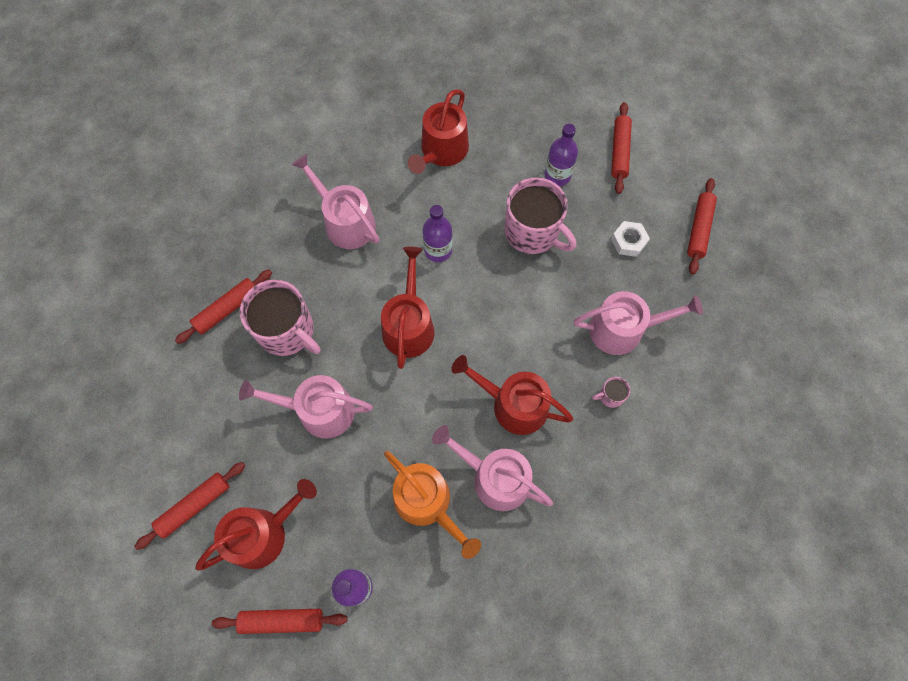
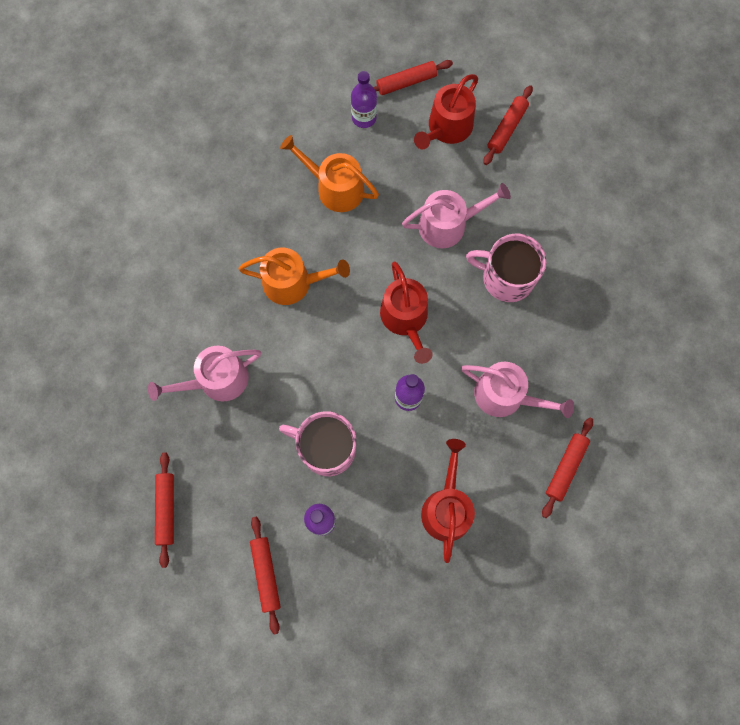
camera: 160 degrees right, 5 degrees up
red rolling pin [175,269,272,344] -> red rolling pin moved to [542,418,593,518]
pink watering can [432,425,553,511] -> none
red watering can [451,355,573,435] -> orange watering can [238,247,350,305]
pink mug [592,377,630,408] -> none
white nut [611,221,650,257] -> none

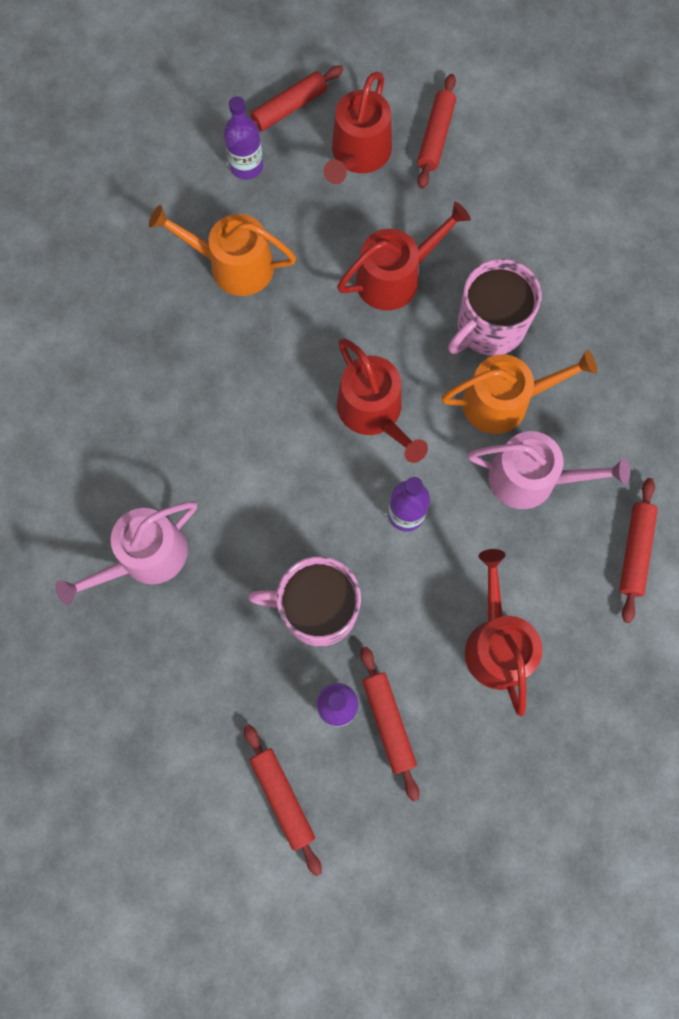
camera: 15 degrees left, 0 degrees up
red rolling pin [155,452,174,568] -> red rolling pin moved to [360,646,419,802]
orange watering can [238,247,350,305] -> orange watering can moved to [441,350,597,434]
pink watering can [402,183,511,248] -> red watering can [337,202,471,310]
pink mug [466,234,546,302] -> pink mug turned 45 degrees counterclockwise [448,259,541,356]

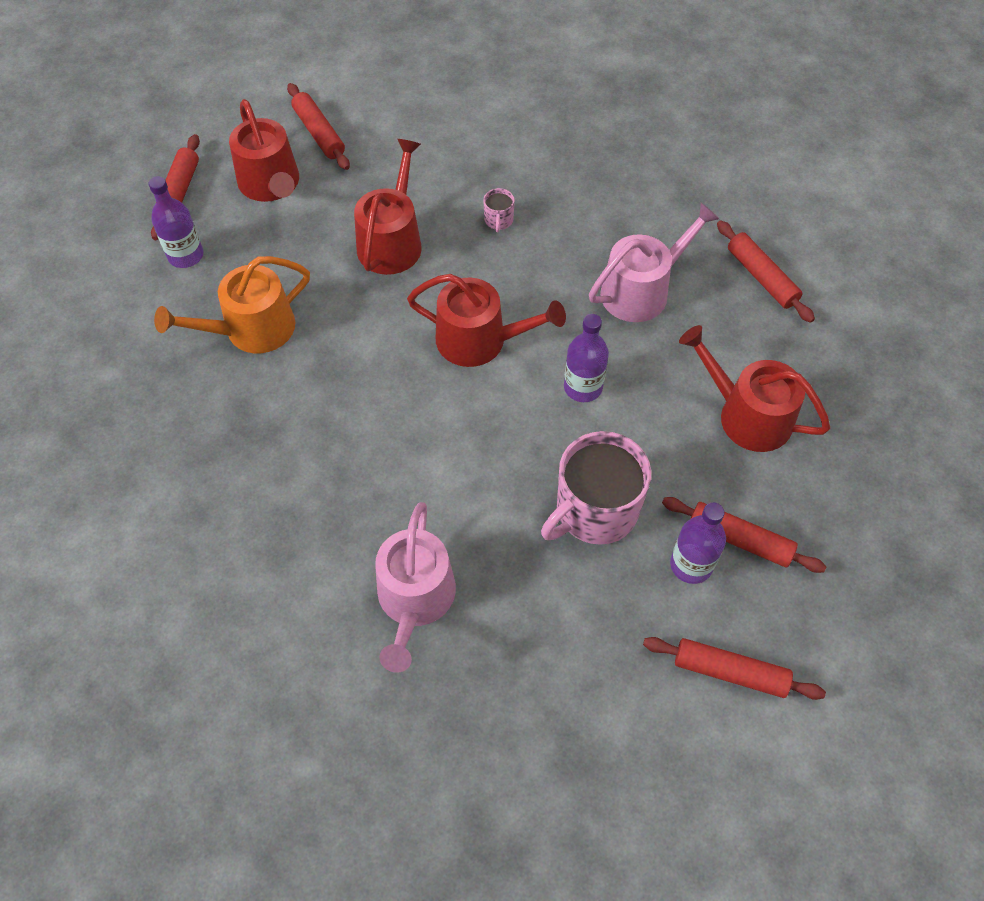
camera: 45 degrees left, 15 degrees down
orange watering can [441,350,597,434] -> none
pink mug [448,259,541,356] -> pink mug [483,188,515,233], size x0.42

